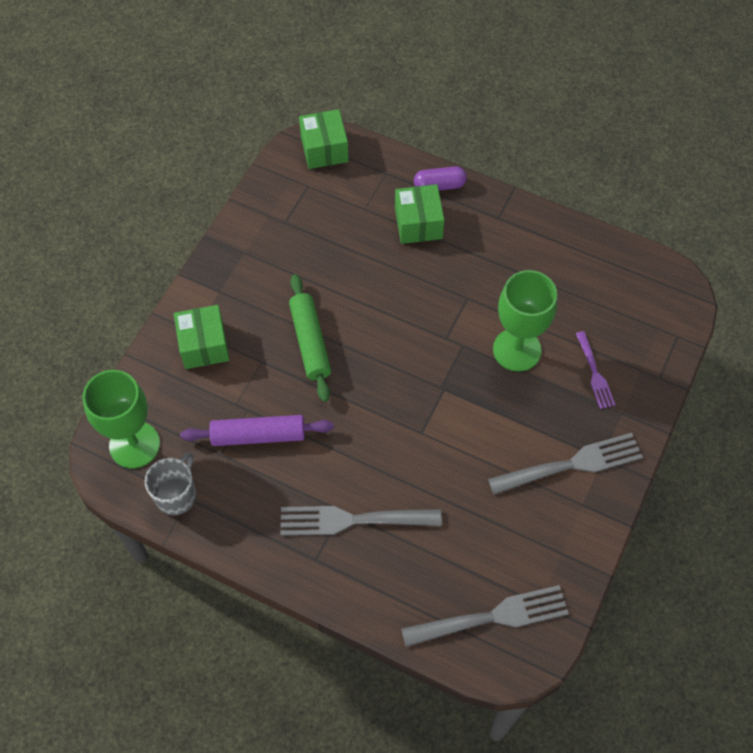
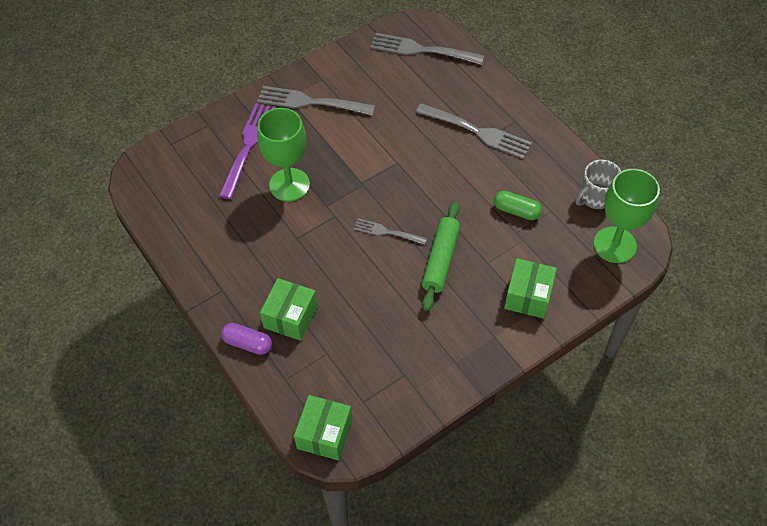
camera: 150 degrees left, 5 degrees down
purple rolling pin [180,415,334,446] -> green capsule [494,191,542,220]
purple fork [576,331,615,409] -> purple fork [219,103,276,199], size x1.75
none -> grey fork [354,218,427,245]

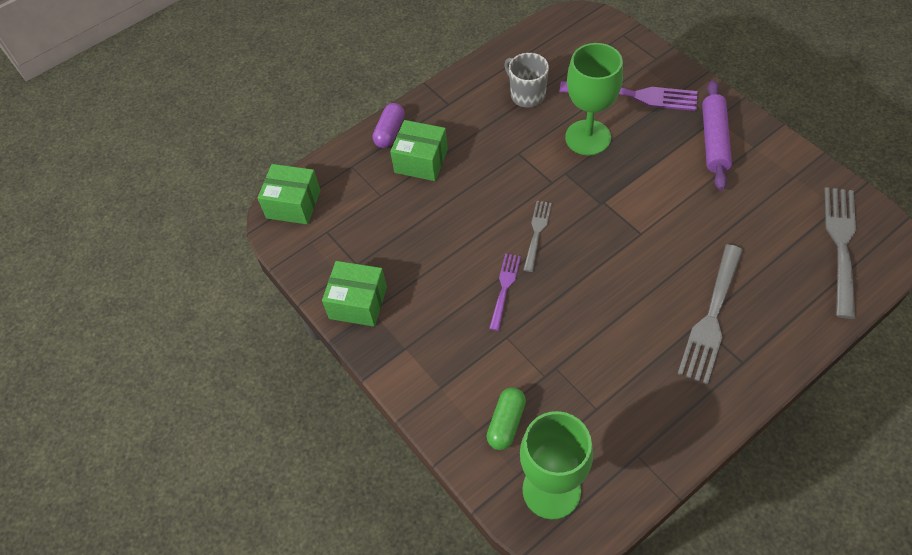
camera: 90 degrees right, 0 degrees up
grey fork [257,86,375,116] -> purple rolling pin [702,80,732,190]
green rolling pin [422,202,460,311] -> purple fork [489,253,521,331]
green capsule [494,191,542,220] -> green capsule moved to [487,387,526,450]
green box [504,258,557,319] -> green box moved to [322,261,387,327]
grey mug [575,160,621,209] -> grey mug moved to [504,53,549,108]

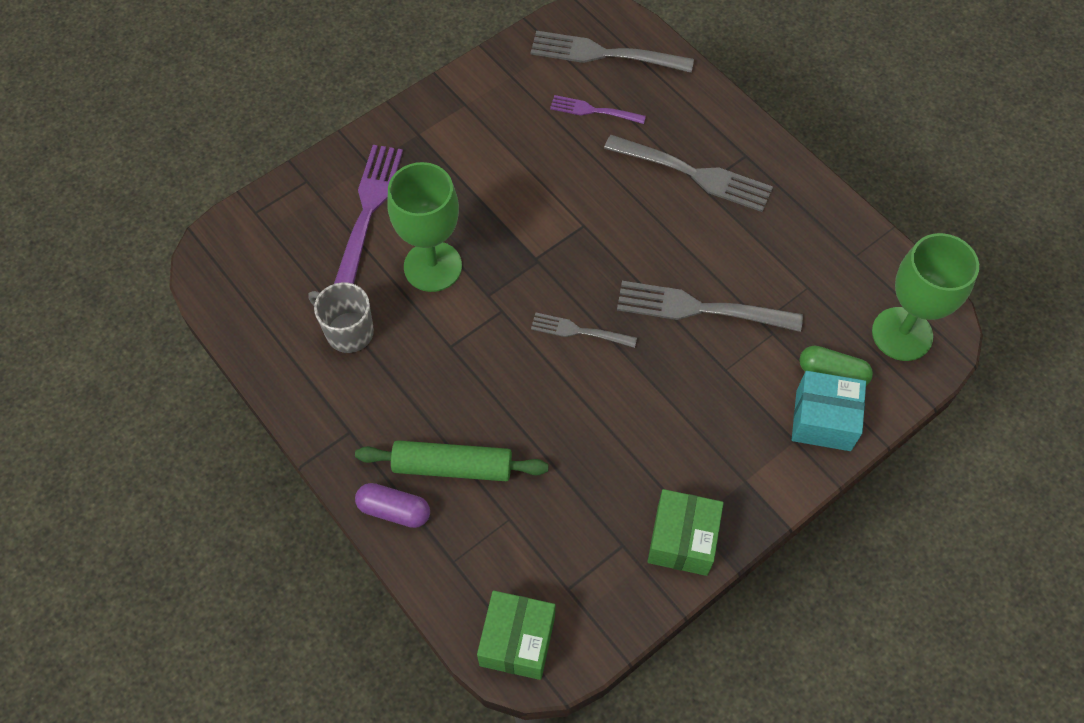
camera: 95 degrees left, 5 degrees up
green box [390,120,448,181] -> green rolling pin [355,440,549,481]
purple fork [489,253,521,331] -> purple fork moved to [550,95,646,124]
grey mug [504,53,549,108] -> grey mug turned 75 degrees clockwise [309,282,374,353]
purple rolling pin [702,80,732,190] -> none
none -> grey fork [617,281,803,332]
none -> turquoise box [792,371,866,451]

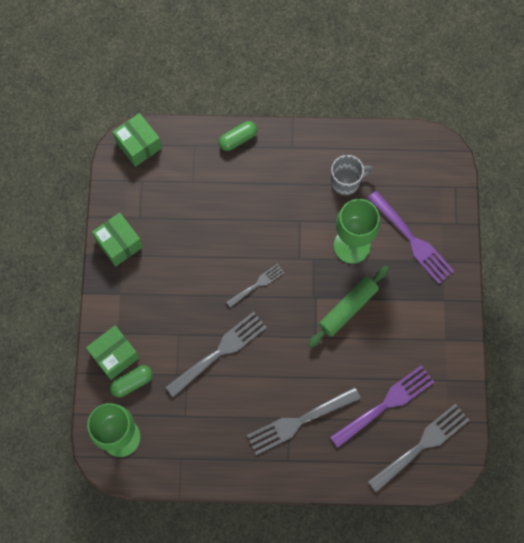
camera: 130 degrees right, 10 degrees up
green rolling pin [355,440,549,481] -> green rolling pin moved to [308,266,389,347]
purple capsule [355,483,430,528] -> green capsule [219,121,257,151]
purple fork [550,95,646,124] -> purple fork [330,365,434,448], size x1.75
turquoise box [792,371,866,451] -> green box [86,325,139,380]

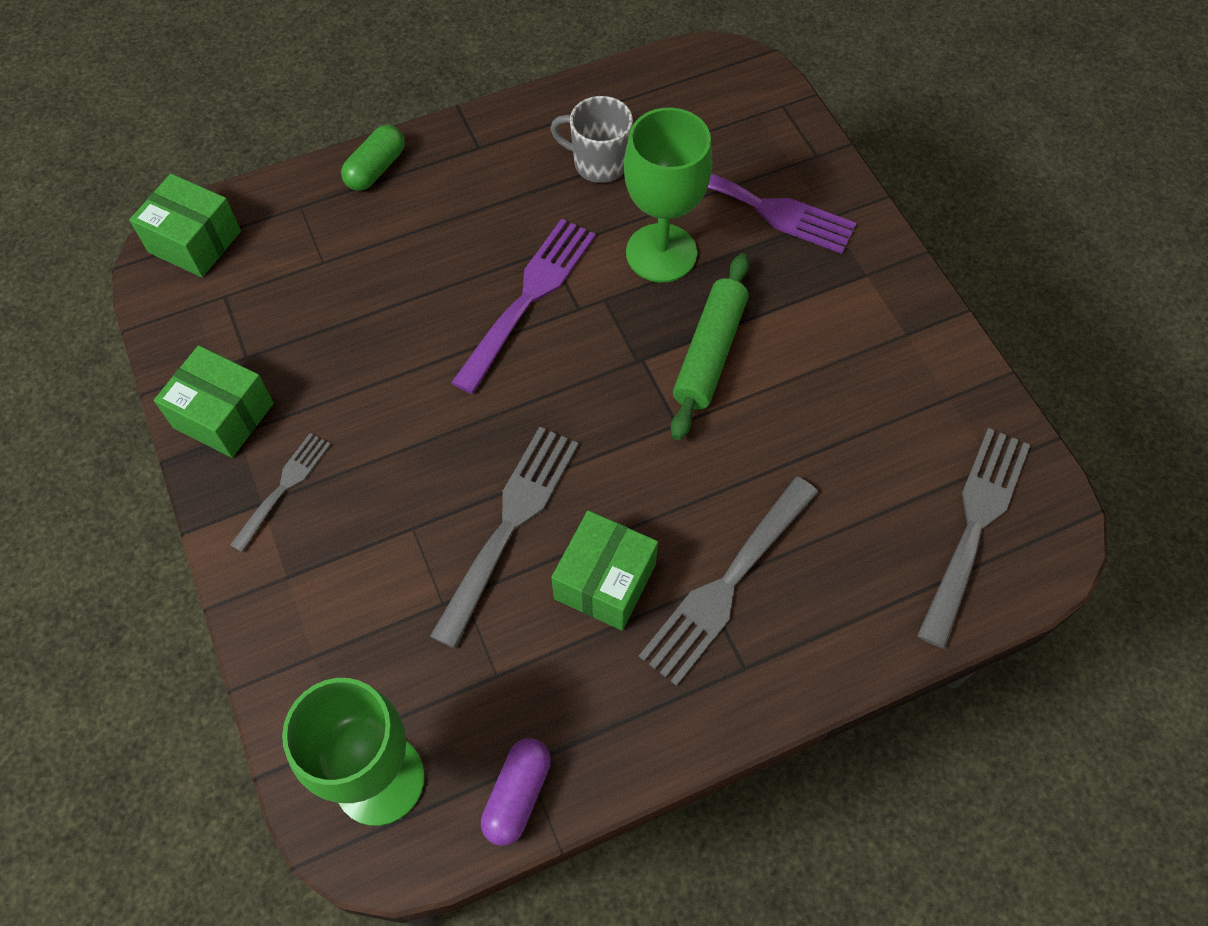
camera: 25 degrees left, 10 degrees down
green box [86,325,139,380] -> green box moved to [551,510,658,630]
green capsule [110,365,153,397] -> none
grey fork [226,264,285,308] -> grey fork moved to [230,433,331,552]
purple fork [330,365,434,448] -> purple fork moved to [451,219,596,394]
grey mug [331,155,374,195] -> grey mug turned 120 degrees counterclockwise [550,96,633,183]
none -> purple capsule [481,738,551,846]

